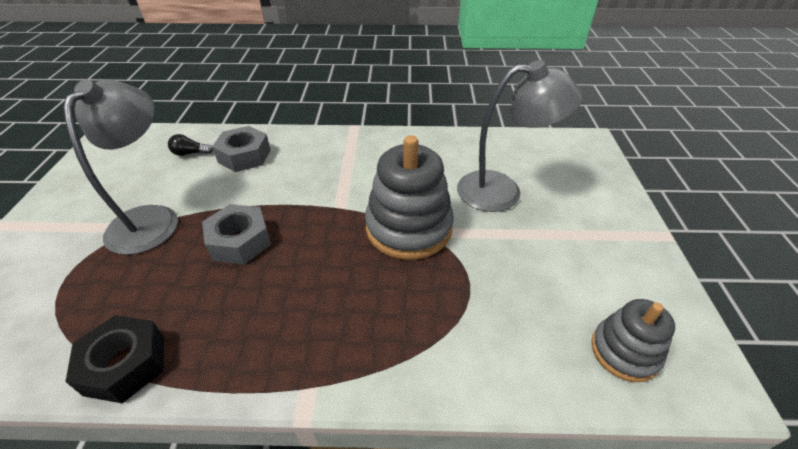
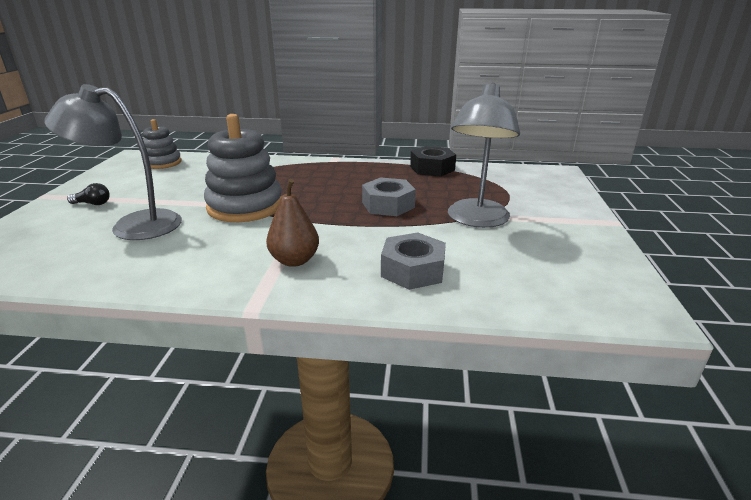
camera: 175 degrees left, 15 degrees down
black light bulb [168,134,213,156] -> black light bulb moved to [67,183,110,205]
none -> brown pear [266,179,319,267]

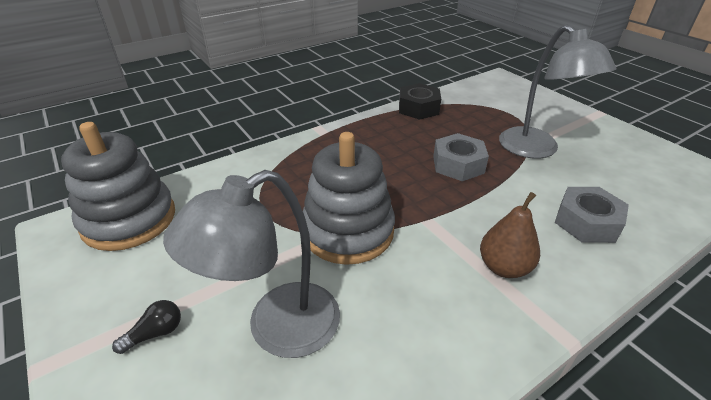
camera: 40 degrees left, 10 degrees up
grey stacking toy [143,119,182,169] -> grey stacking toy [61,122,175,251], size x1.71

